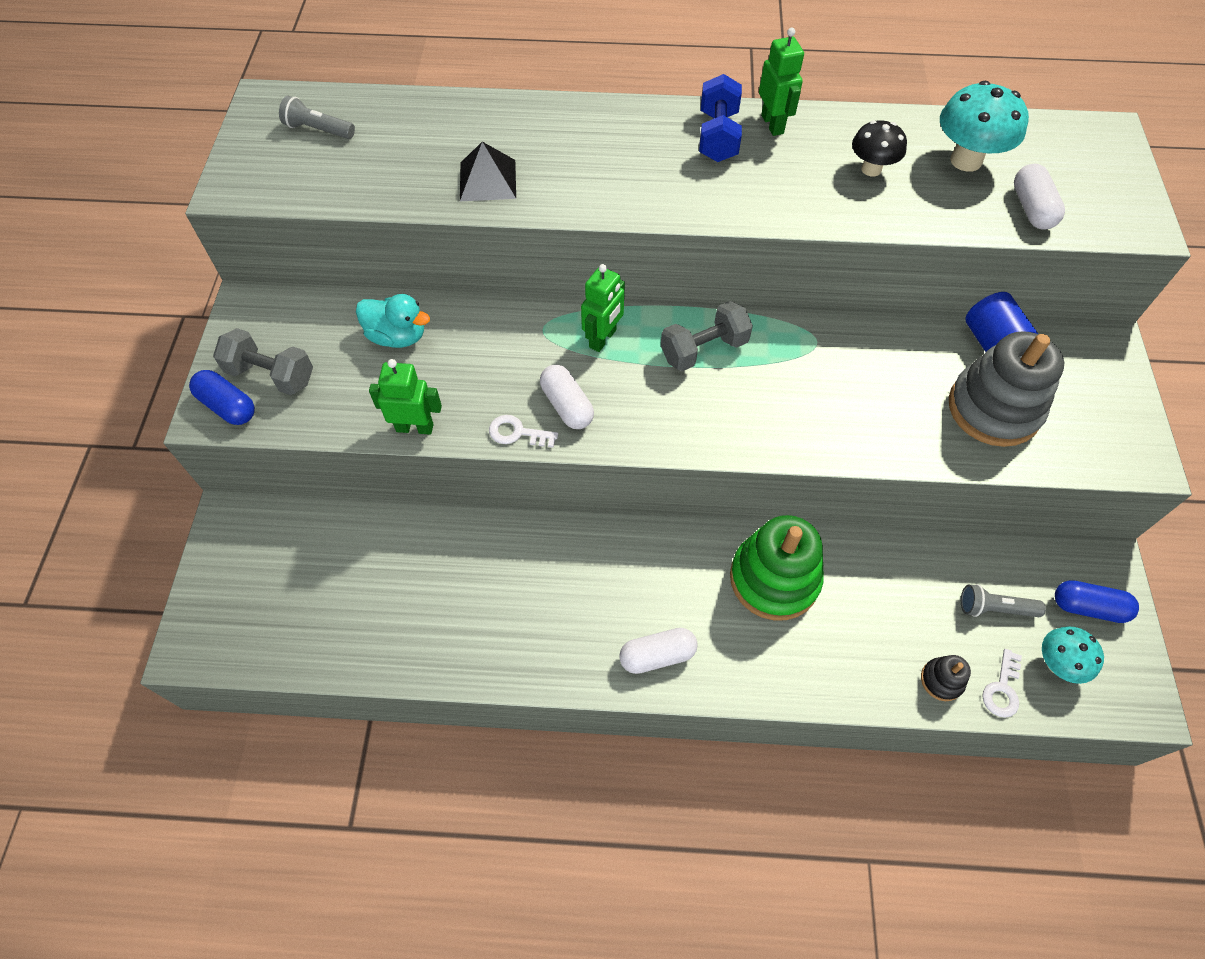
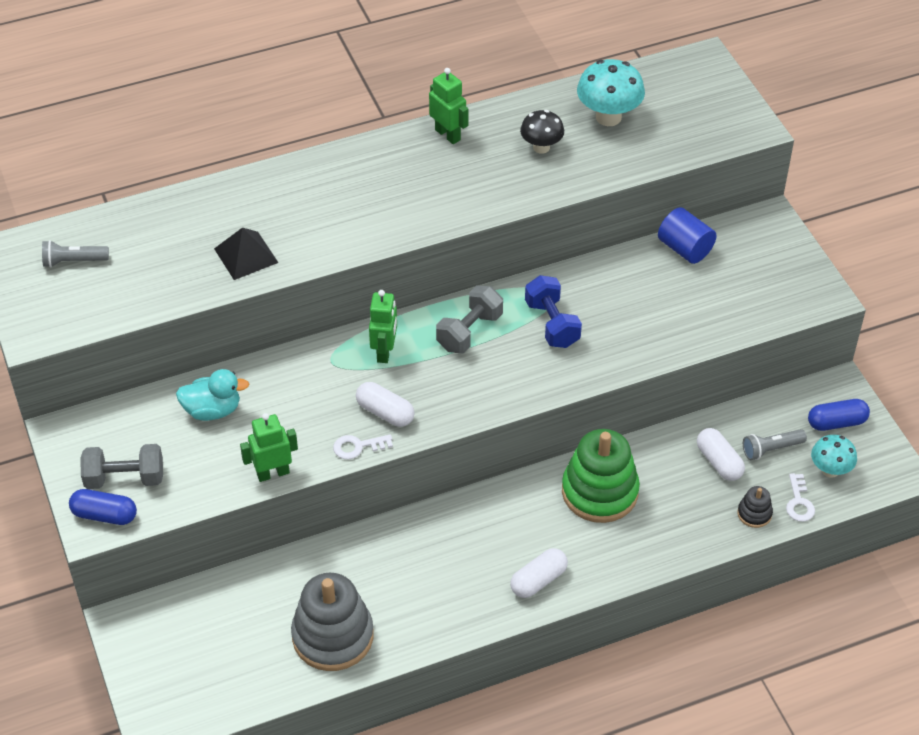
camera: 25 degrees left, 10 degrees down
blue dumbbell [699,74,742,162] -> blue dumbbell moved to [525,275,582,348]
grey stacking toy [949,331,1064,447] -> grey stacking toy moved to [291,573,373,671]
white capsule [1014,164,1065,230] -> white capsule moved to [697,428,745,481]

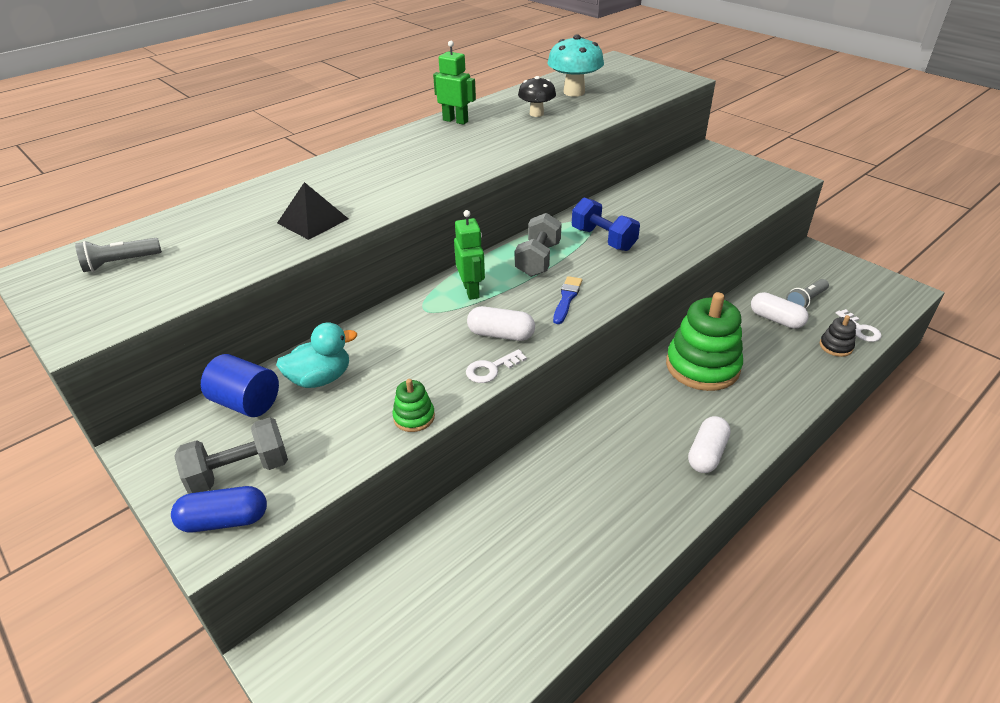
camera: 20 degrees left, 10 degrees down
green robot [240,413,298,482] -> green stacking toy [392,379,435,432]
grey stacking toy [291,573,373,671] -> none
blue cylinder [658,207,717,264] -> blue cylinder moved to [201,354,279,417]
blue capsule [808,399,870,431] -> none
turquoise mushroom [811,435,857,478] -> none
none -> blue brush [553,276,582,324]

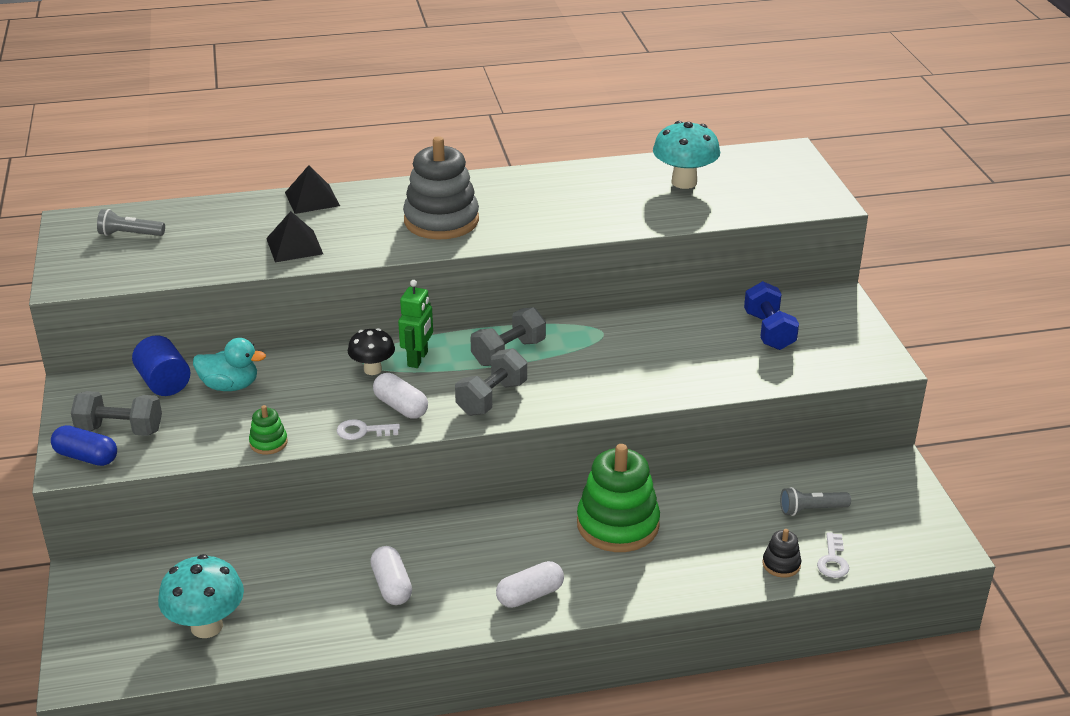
camera: 30 degrees right, 5 degrees down
green robot [433,41,476,125] -> none
black mushroom [518,76,556,117] -> black mushroom moved to [348,328,395,375]
blue brush [553,276,582,324] -> grey dumbbell [455,348,527,416]
blue dumbbell [572,198,640,251] -> blue dumbbell moved to [744,281,799,350]
white capsule [751,292,809,329] -> white capsule moved to [370,546,412,605]
none -> turquoise mushroom [158,554,244,638]
none -> black pyramid [285,165,340,214]
none -> grey stacking toy [403,136,479,239]

